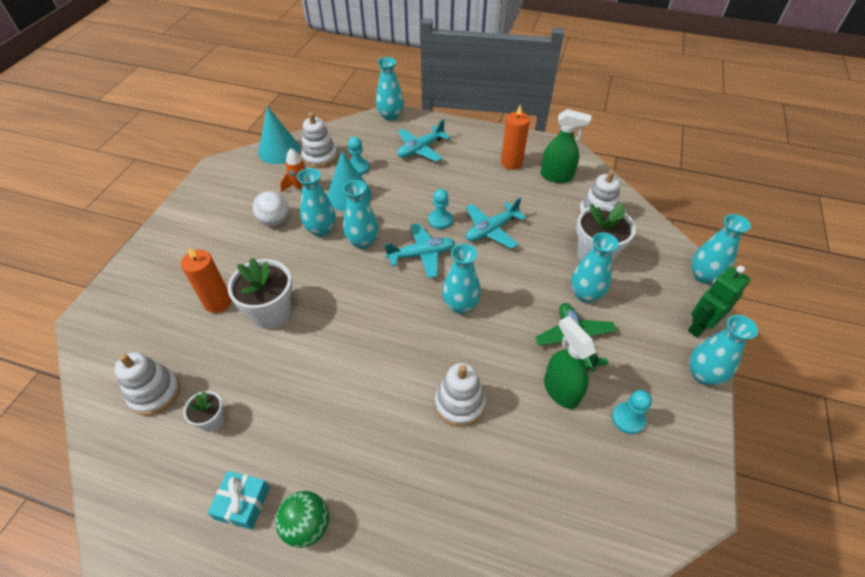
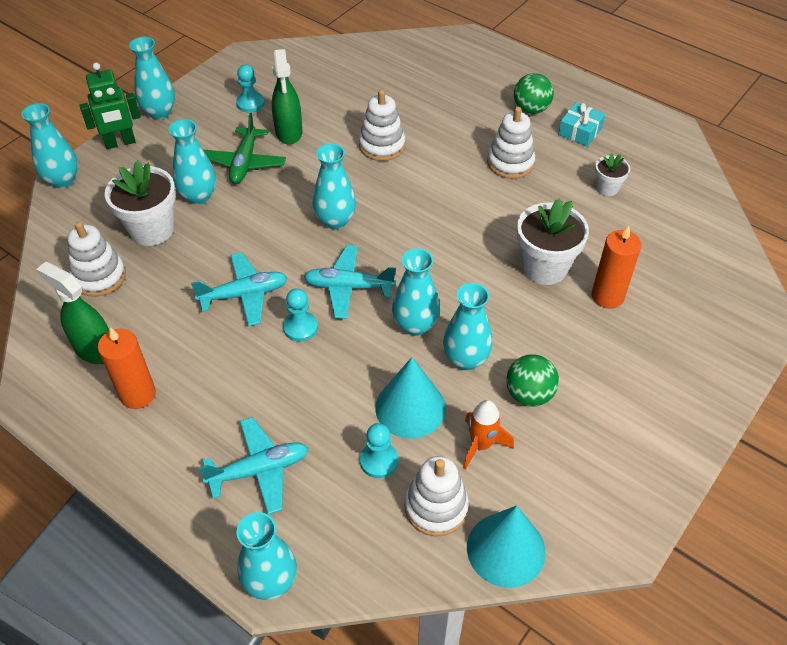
camera: 160 degrees left, 0 degrees up
white stacking toy [115,352,180,416] -> white stacking toy moved to [487,107,535,179]
white ball [253,191,289,226] -> green ball [506,354,559,407]

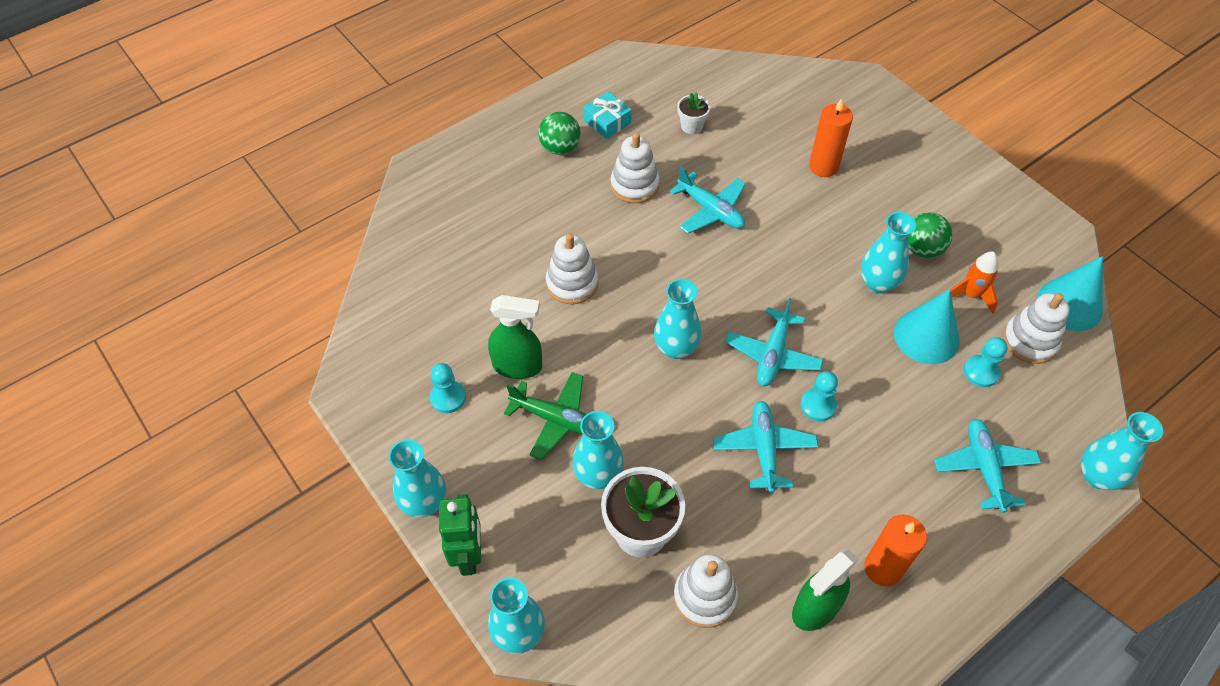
camera: 75 degrees left, 5 degrees up
turquoise vase [392,248,440,336] -> none
white flower pot [517,198,589,285] -> none
none -> turquoise plane [670,166,746,234]

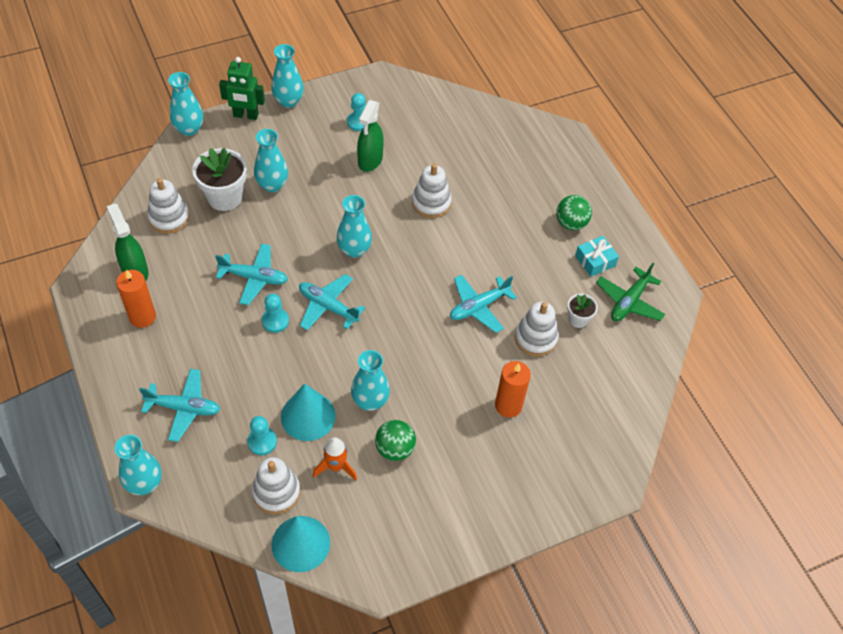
camera: 100 degrees right, 0 degrees up
green plane [504,372,586,460] -> green plane moved to [596,263,665,321]
white stacking toy [611,133,659,203] -> white stacking toy moved to [515,302,559,356]

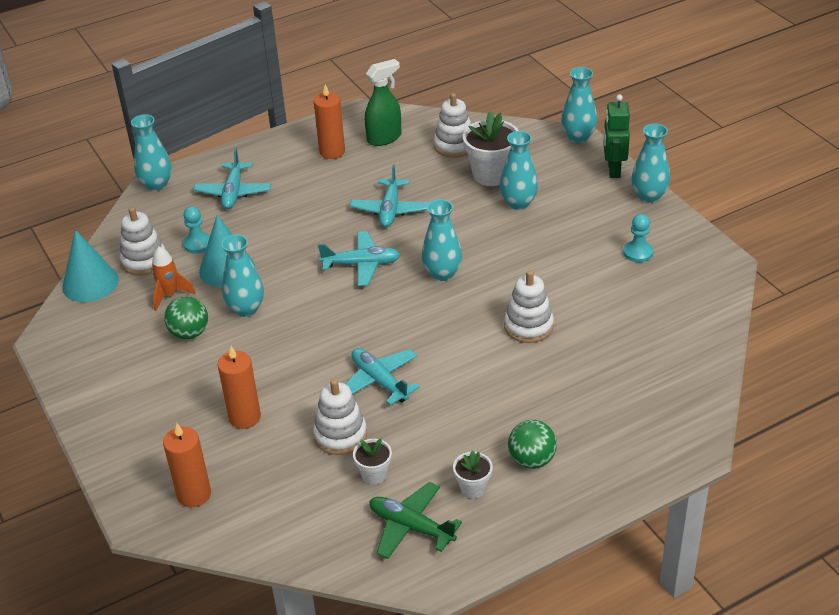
camera: 90 degrees right, 15 degrees down
turquoise pawn [262,294,289,333] -> none
turquoise plane [299,274,365,331] -> turquoise plane turned 60 degrees clockwise [318,231,400,286]
green spray bottle [357,100,384,172] -> none
turquoise gift [575,236,619,277] -> white flower pot [453,451,493,498]
none -> orange candle [163,423,211,507]

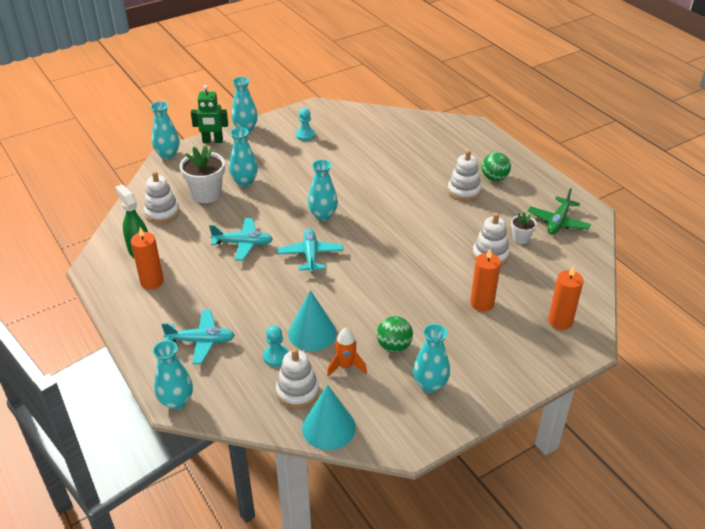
camera: 95 degrees left, 0 degrees up
turquoise vase [221,235,264,317] -> turquoise vase moved to [413,324,450,393]
turquoise plane [346,348,420,405] -> none
white flower pot [453,451,493,498] -> none
white stacking toy [504,270,554,343] -> white stacking toy moved to [447,150,481,201]

